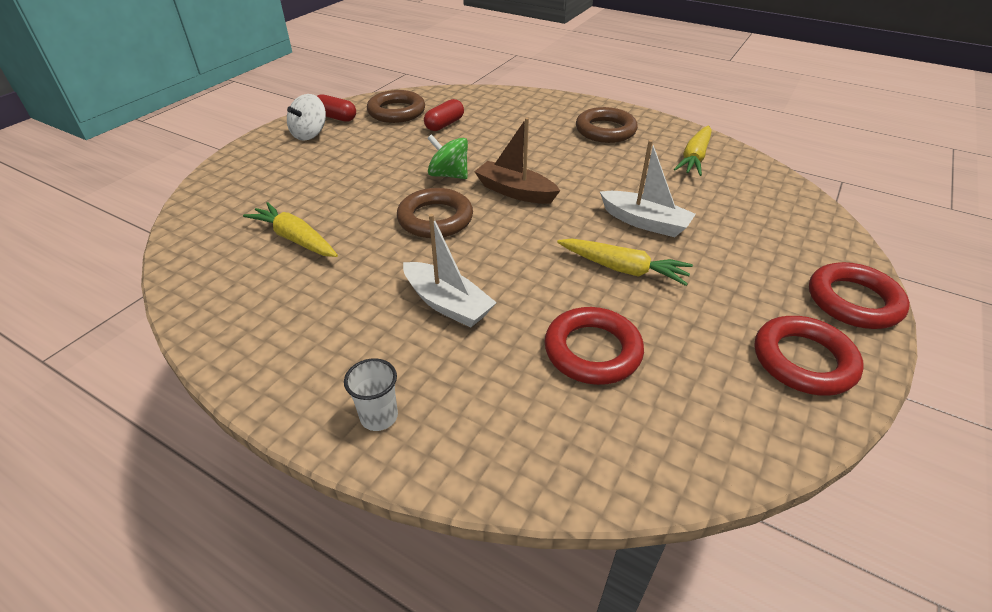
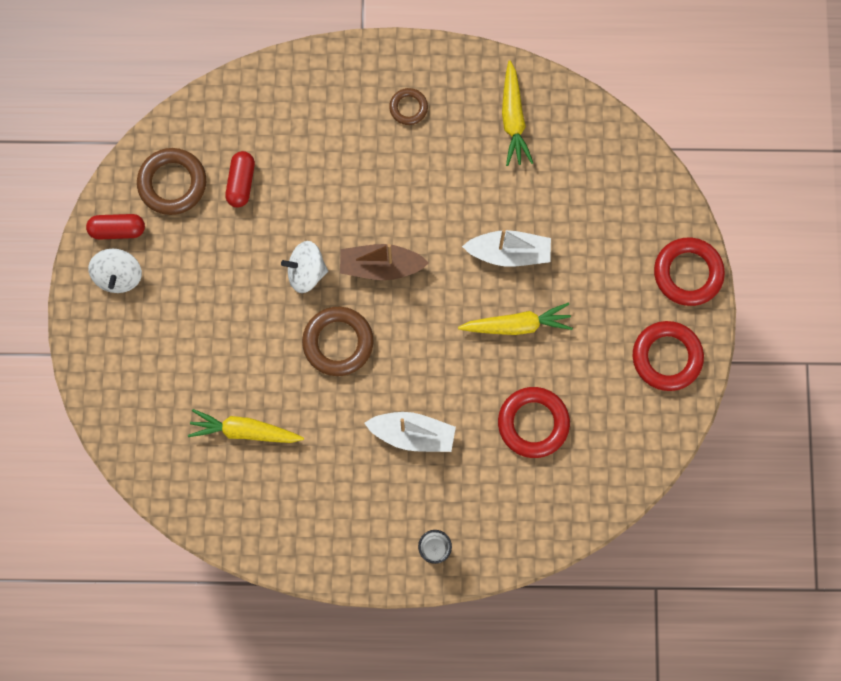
camera: 30 degrees left, 35 degrees up
green spinning top [427,134,468,179] -> white spinning top [281,241,328,293]
brown ring [576,107,638,143] -> brown ring [389,88,428,125], size x0.56

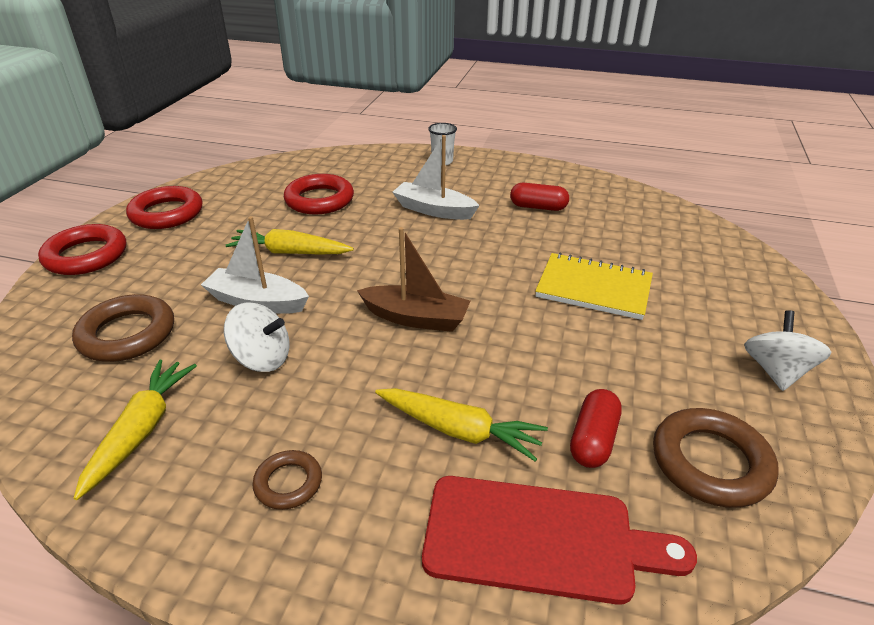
camera: 165 degrees left, 40 degrees down
red capsule [86,214,145,240] -> red capsule moved to [510,183,569,211]
yellow carrot [188,409,304,443] -> yellow carrot moved to [375,388,548,461]
white spinning top [281,241,328,293] -> white spinning top moved to [224,302,290,372]
brown ring [302,307,374,376] -> brown ring moved to [72,294,174,362]
none -> red cutting board [422,476,697,605]
none -> yellow notebook [535,253,653,320]

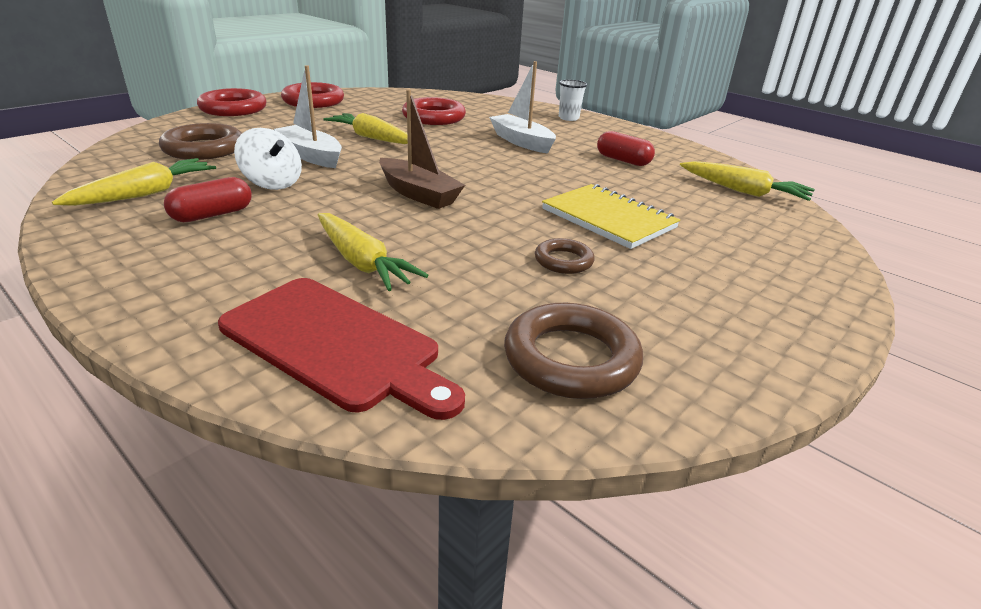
camera: 25 degrees right, 5 degrees down
brown ring [252,450,322,510] -> brown ring moved to [535,238,595,274]
red capsule [570,389,622,468] -> red capsule moved to [164,177,252,222]
white spinning top [744,310,831,391] -> none
none -> yellow carrot [680,161,815,201]

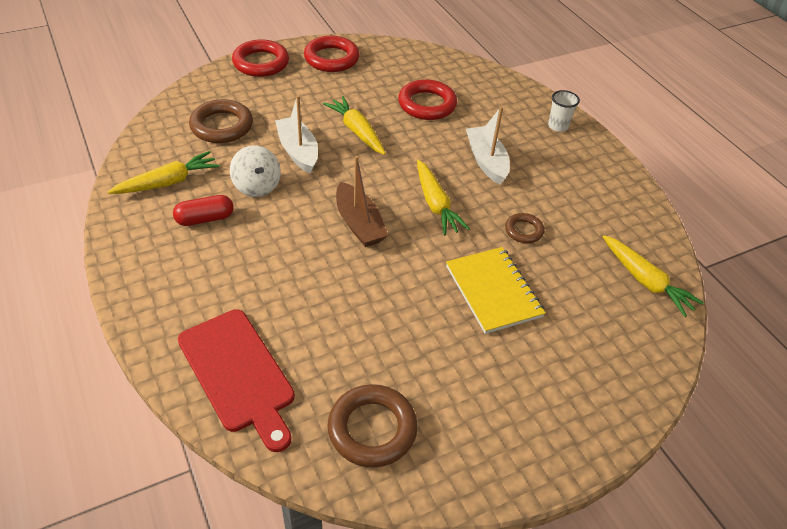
camera: 20 degrees right, 15 degrees up
yellow carrot [318,213,428,291] -> yellow carrot moved to [417,160,470,235]
brown ring [535,238,595,274] -> brown ring moved to [505,213,545,243]
red capsule [597,131,655,166] -> none

